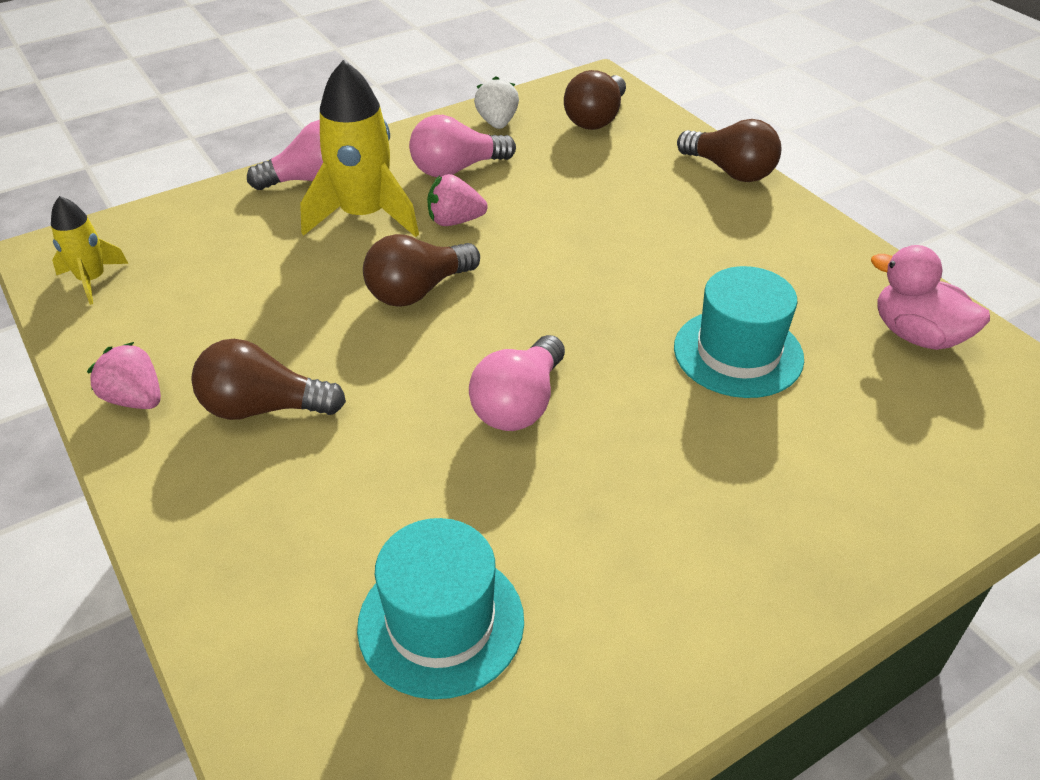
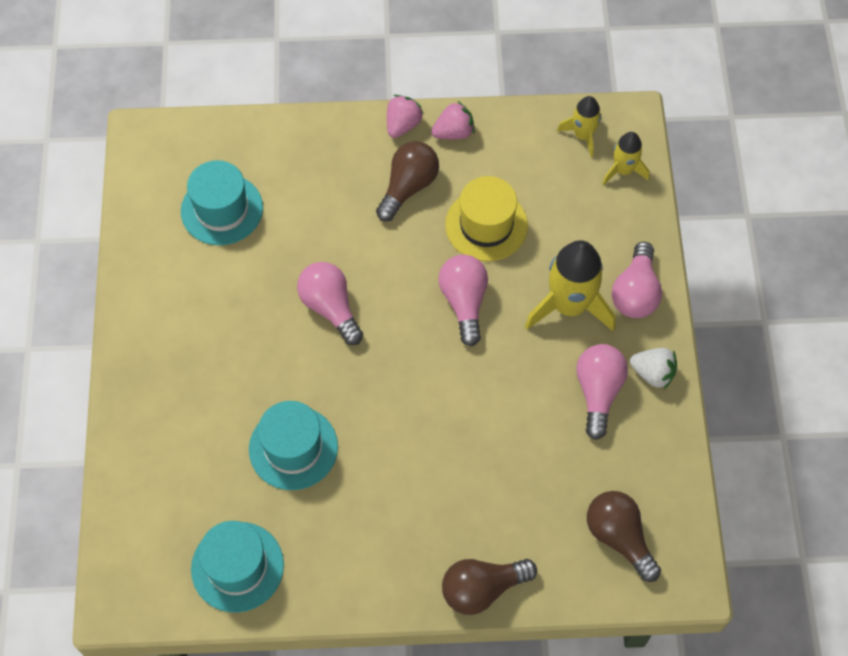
camera: 120 degrees right, 20 degrees up
brown light bulb [363,234,480,307] -> pink light bulb [438,254,488,347]
pink strawberry [427,174,488,226] -> pink strawberry moved to [387,95,423,138]
white strawberry [474,76,519,129] -> white strawberry moved to [630,348,677,389]
pink duck [871,245,990,350] -> turquoise hat [191,521,284,613]
none -> yellow hat [445,176,528,262]
none -> yellow rocket [602,132,650,185]

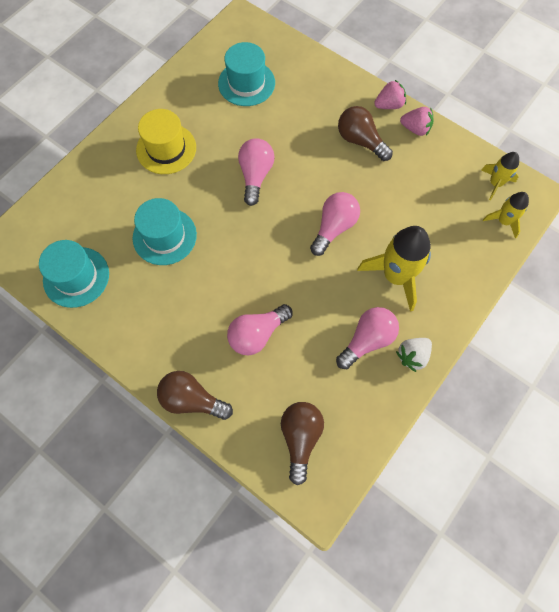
camera: 40 degrees right, 5 degrees up
brown light bulb [376,141,439,221] -> brown light bulb turned 120 degrees counterclockwise [338,106,393,161]
yellow hat [445,176,528,262] -> yellow hat moved to [136,109,196,174]
pink light bulb [612,242,662,318] -> pink light bulb moved to [227,304,293,355]
white strawberry [630,348,677,389] -> white strawberry turned 75 degrees clockwise [396,338,432,372]

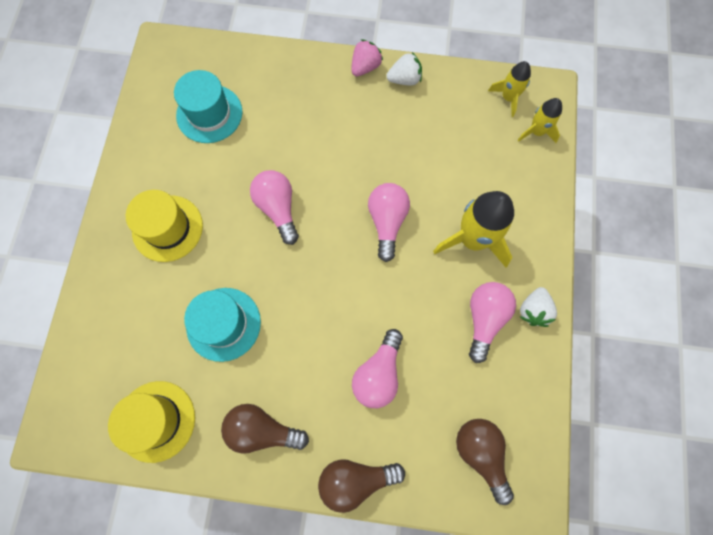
camera: 30 degrees left, 5 degrees up
turquoise hat [39,240,109,308] -> yellow hat [108,381,195,463]
brown light bulb [338,106,393,161] -> brown light bulb moved to [221,404,309,454]
pink strawberry [400,107,434,136] -> white strawberry [387,52,422,86]

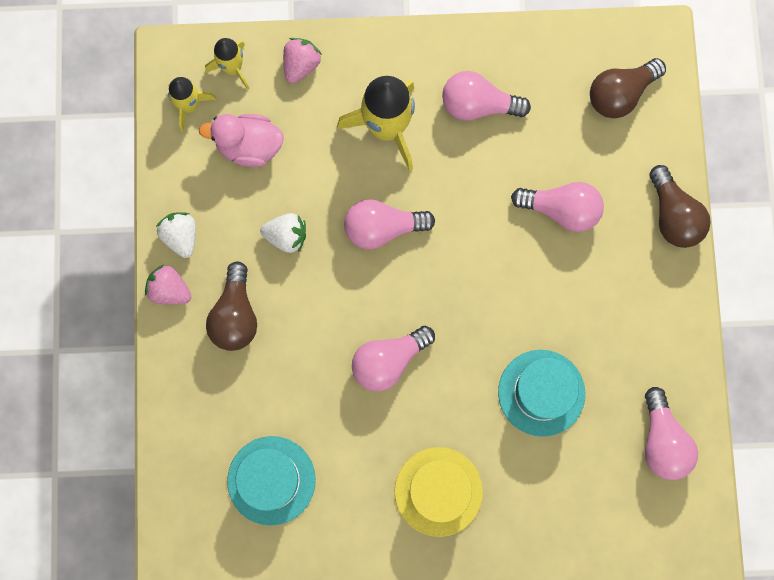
camera: 100 degrees left, 5 degrees up
yellow hat [108,381,195,463] -> pink light bulb [645,387,698,480]
brown light bulb [221,404,309,454] -> brown light bulb moved to [206,262,257,351]
white strawberry [520,287,557,327] -> white strawberry moved to [260,213,306,253]
none -> pink duck [199,114,284,167]
none -> pink strawberry [283,38,322,83]

